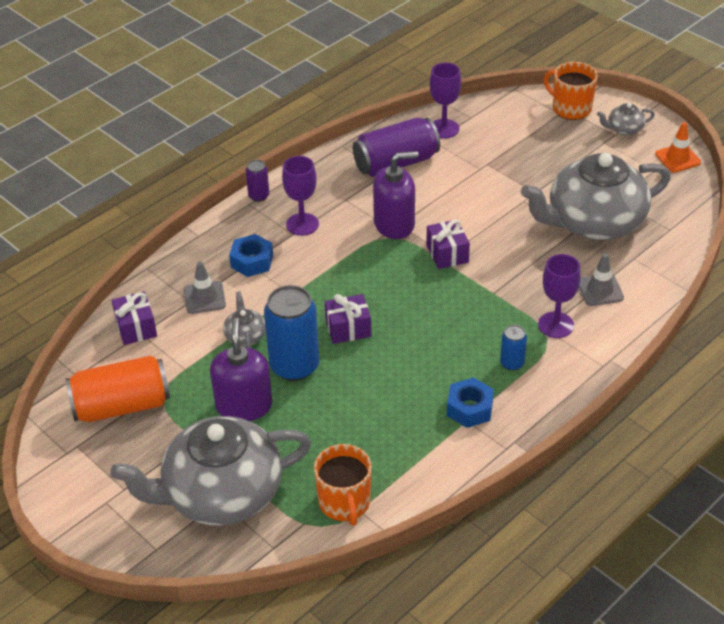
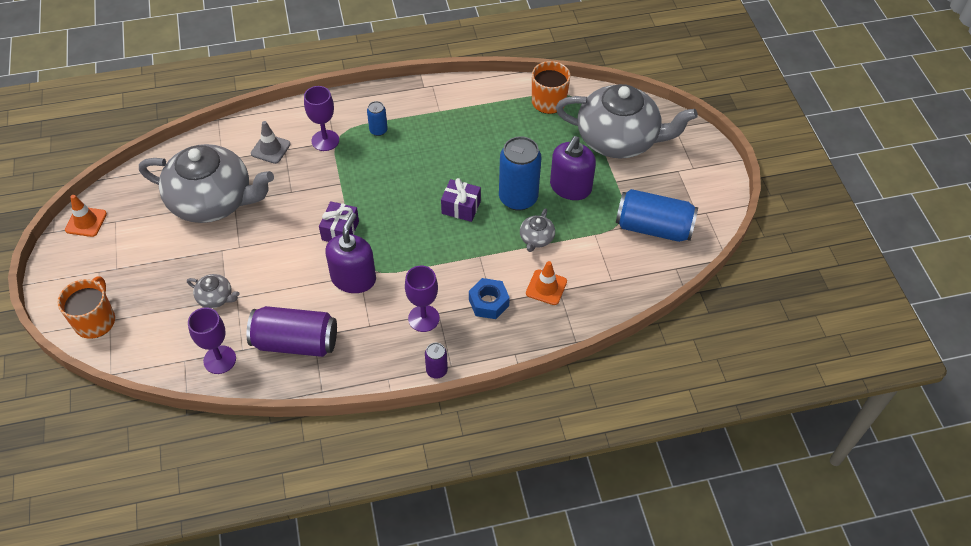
camera: 150 degrees left, 10 degrees up
orange can [65,356,170,422] -> blue can [616,189,698,242]
purple gift [112,291,157,345] -> none
grey traffic cone [184,261,226,314] -> orange traffic cone [526,261,567,305]
purple soap dispenser [373,151,419,239] -> purple soap dispenser turned 90 degrees clockwise [325,213,376,293]
blue nut [447,377,494,428] -> none
orange mug [544,62,598,120] -> orange mug turned 150 degrees counterclockwise [57,276,115,339]
grey teapot [597,103,655,135] -> grey teapot moved to [187,274,240,308]

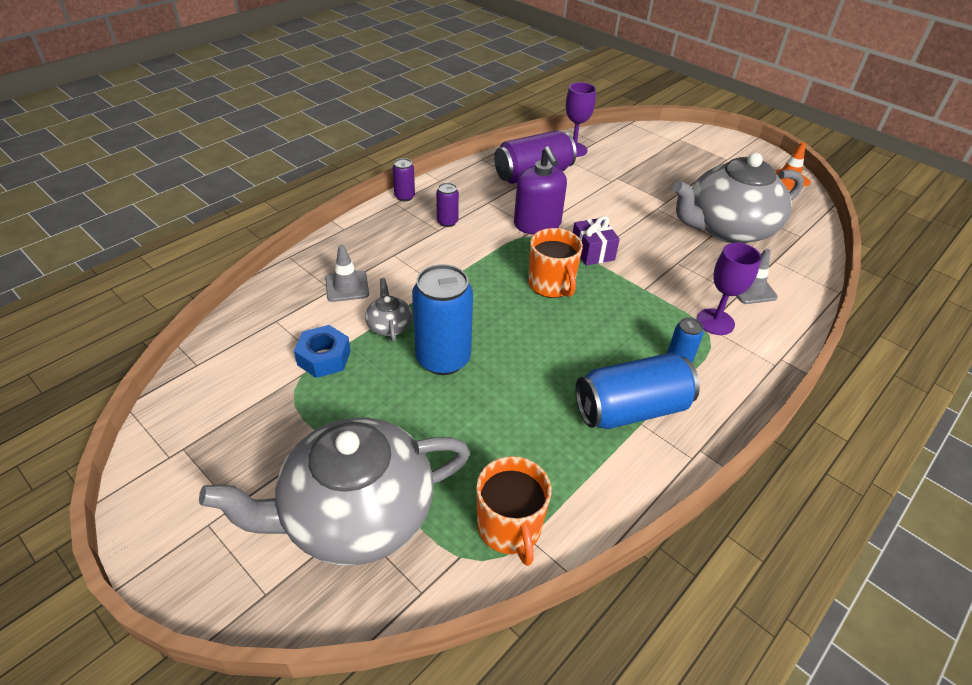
camera: 145 degrees right, 10 degrees down
orange mug [57,276,115,339] -> orange mug moved to [528,228,583,298]
grey teapot [187,274,240,308] -> none
purple goblet [405,266,439,332] -> purple can [436,183,459,227]
purple gift [441,178,481,222] -> none
blue nut [469,278,510,319] -> blue nut moved to [294,325,351,378]
orange traffic cone [526,261,567,305] -> grey traffic cone [325,245,369,302]
purple soap dispenser [550,136,596,200] -> none
blue can [616,189,698,242] -> blue can moved to [575,352,700,429]

